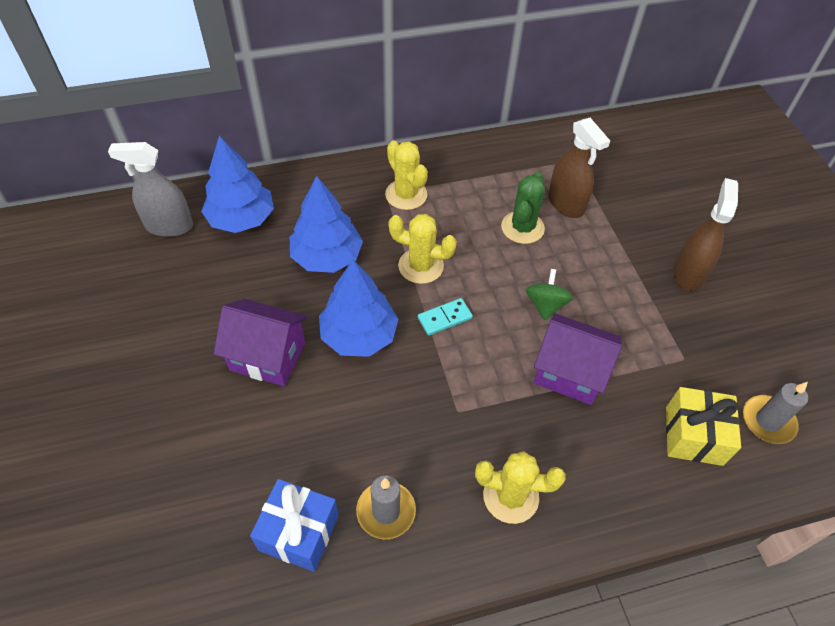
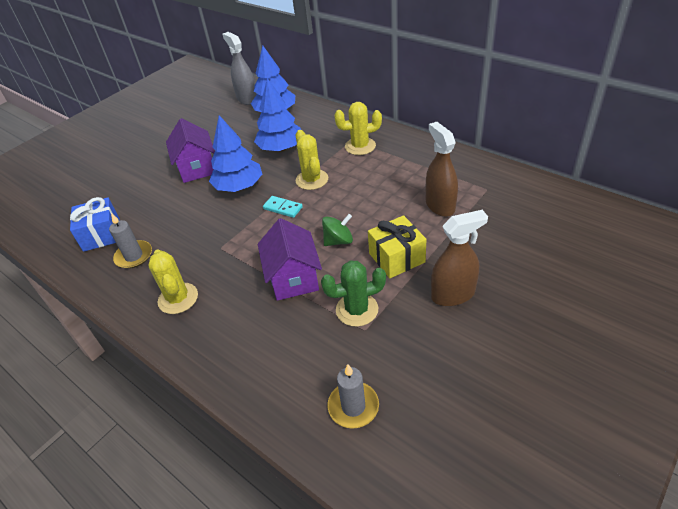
camera: 60 degrees right, 10 degrees down
yellow cactus [385,141,428,210] -> yellow cactus turned 60 degrees clockwise [334,102,382,155]
green cactus [501,172,545,244] -> green cactus moved to [321,260,386,327]
brown spray bottle [548,118,610,218] -> brown spray bottle turned 135 degrees clockwise [426,122,458,217]
yellow gift [666,387,741,466] -> yellow gift moved to [368,215,426,278]

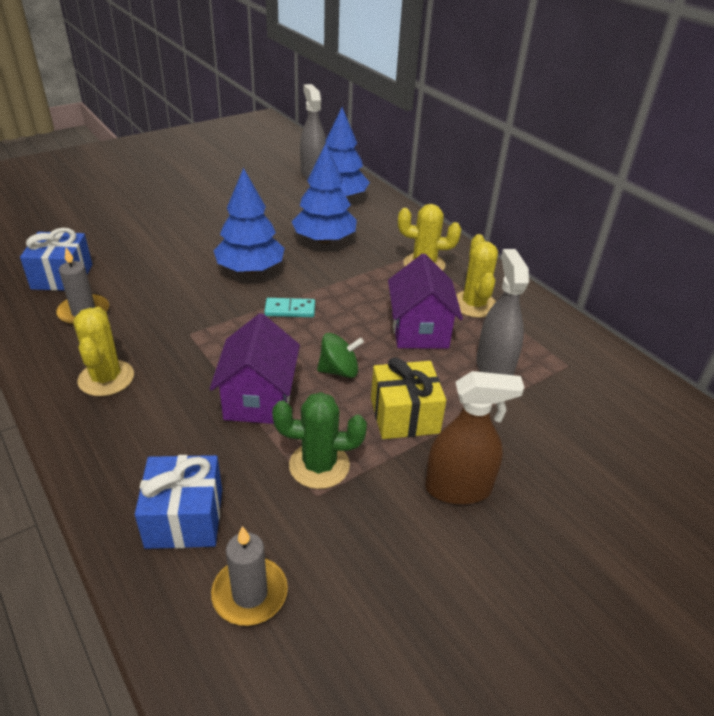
camera: 10 degrees right, 5 degrees down
purple house [166,118,215,183] -> purple house moved to [388,253,463,348]
turquoise domino [263,196,303,218] -> turquoise domino turned 45 degrees counterclockwise [264,298,315,317]
yellow cactus [296,130,328,190] -> yellow cactus moved to [456,234,498,318]
brown spray bottle [426,122,458,217] -> grey spray bottle [476,249,529,375]
none -> blue gift [135,455,222,549]

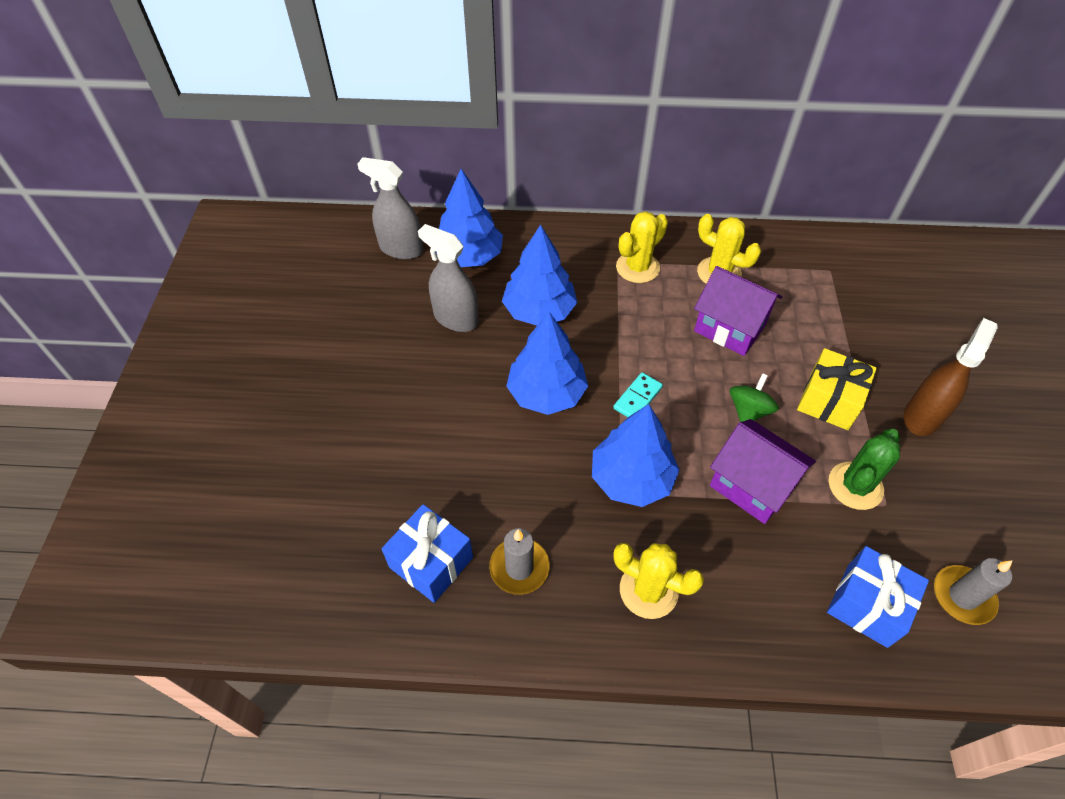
camera: 50 degrees left, 15 degrees up
grey spray bottle [476,249,529,375] -> grey spray bottle moved to [418,224,479,332]
none -> blue tree [592,404,679,507]

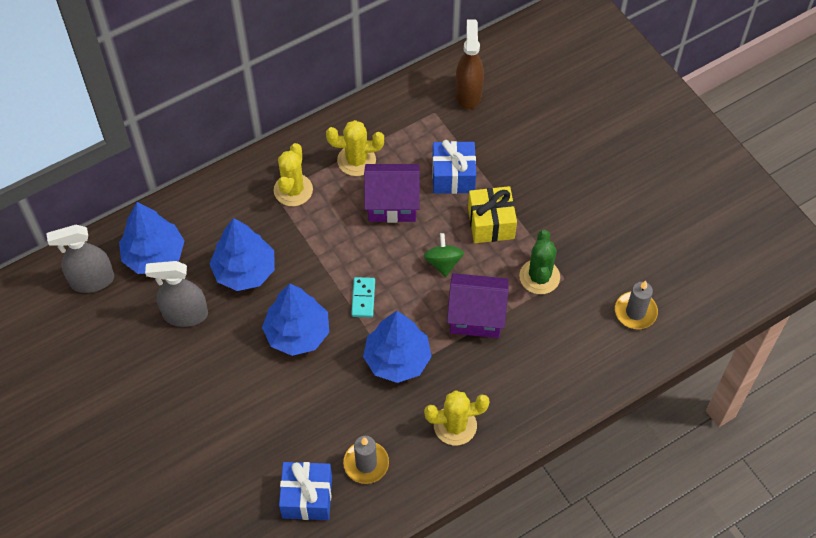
camera: 35 degrees left, 5 degrees up
blue gift [827,546,929,648] -> blue gift moved to [432,140,476,194]
brown spray bottle [904,318,998,436] -> brown spray bottle moved to [455,20,484,109]

